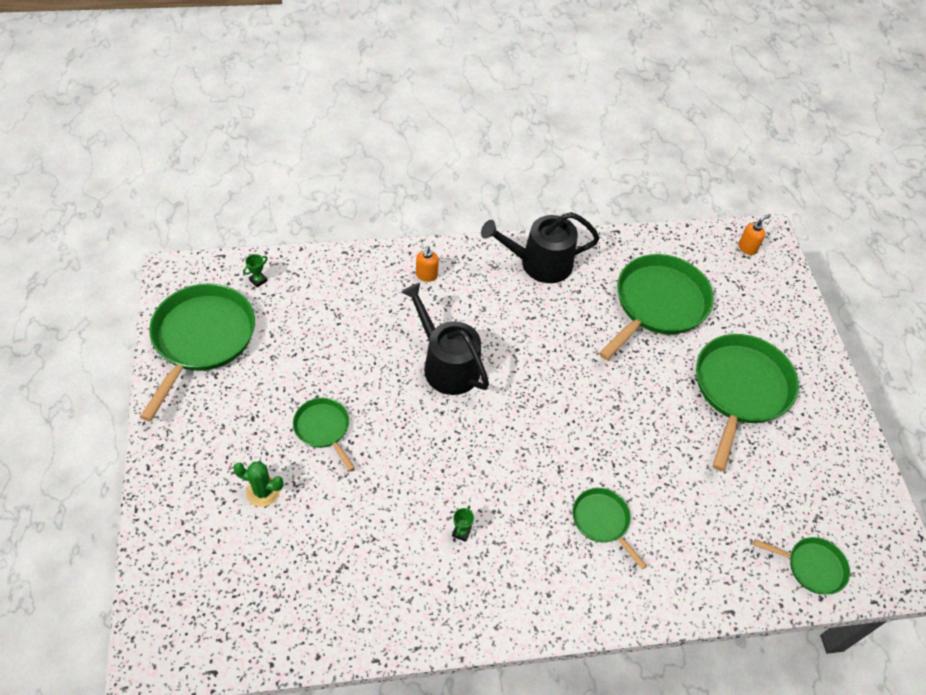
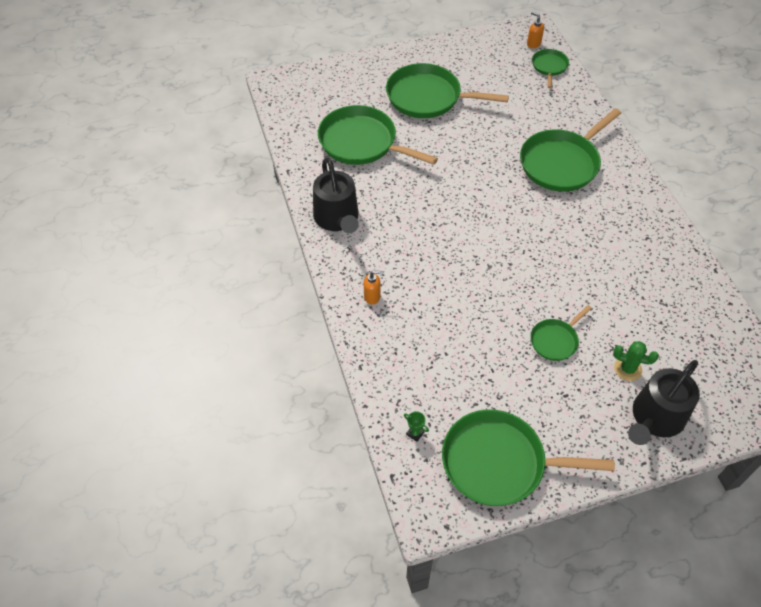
camera: 95 degrees left, 0 degrees up
green cactus [233,461,284,507] -> green cactus turned 75 degrees counterclockwise [613,341,659,381]
black watering can [401,283,489,395] -> black watering can moved to [628,360,700,445]
green trophy [452,505,474,542] -> none
green pan [572,488,647,569] -> green pan [520,108,621,192], size x1.95
orange soap dispenser [738,214,771,255] -> orange soap dispenser moved to [527,12,544,48]

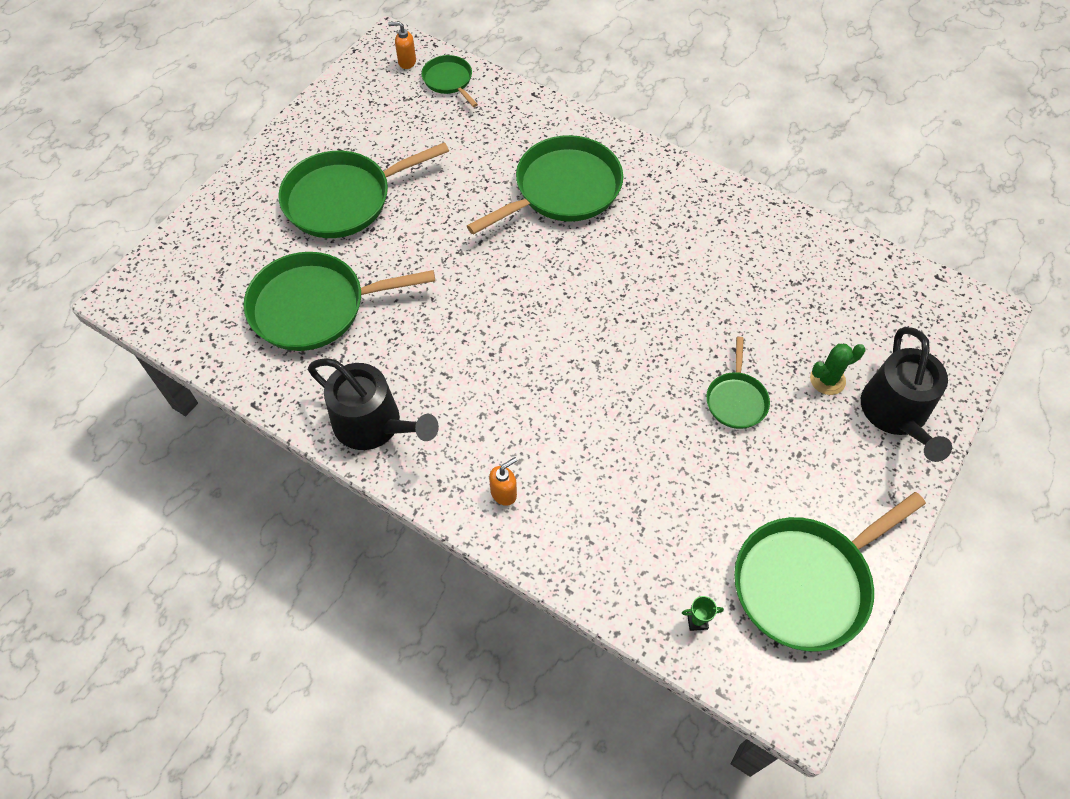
camera: 40 degrees left, 5 degrees up
green pan [520,108,621,192] -> green pan turned 135 degrees counterclockwise [467,135,623,235]

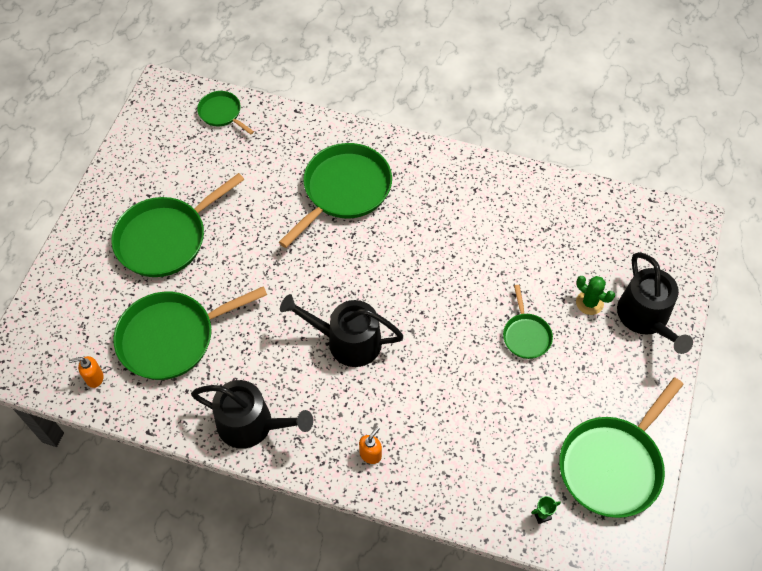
camera: 15 degrees left, 0 degrees up
orange soap dispenser [388,22,416,69] -> orange soap dispenser moved to [69,356,104,388]
green cactus [810,344,866,395] -> green cactus turned 75 degrees clockwise [576,276,615,315]
none -> black watering can [280,294,403,367]

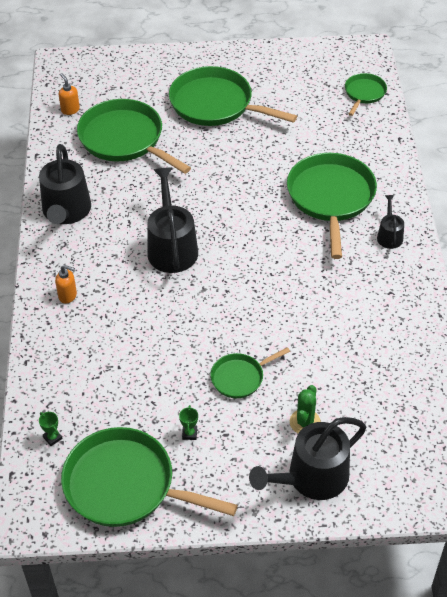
camera: 70 degrees right, 10 degrees down
green pan [279,143,392,248] -> green pan turned 105 degrees counterclockwise [287,153,377,259]
none -> green trophy [179,405,198,440]
none -> black watering can [377,195,404,249]

